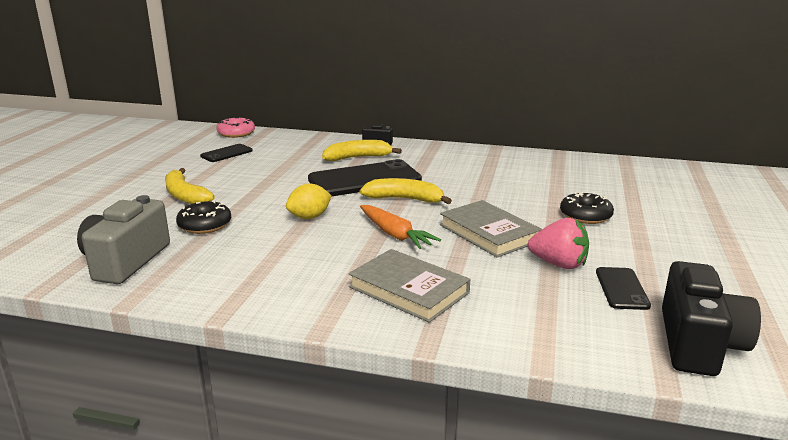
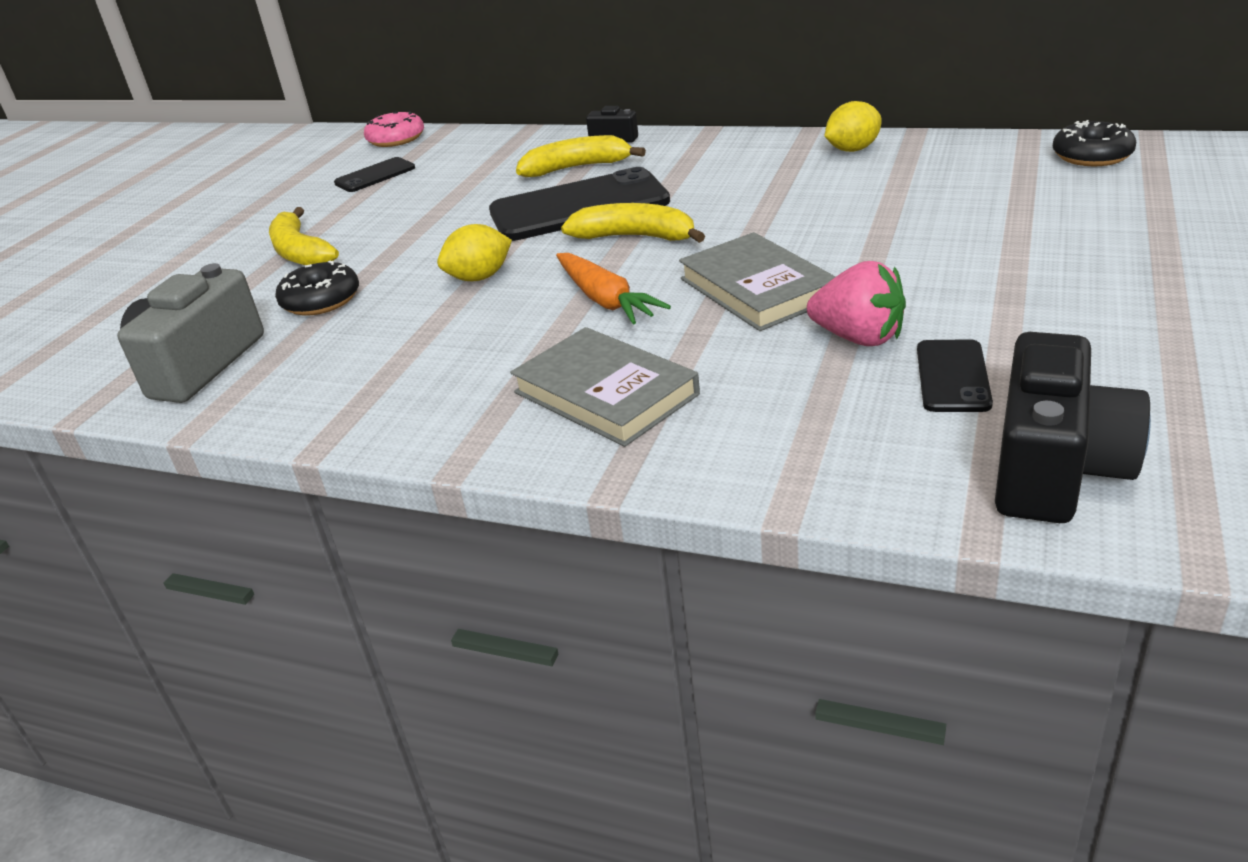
camera: 10 degrees right, 10 degrees up
black donut [560,192,614,224] -> black donut moved to [1053,120,1136,166]
none -> yellow lemon [825,101,882,152]

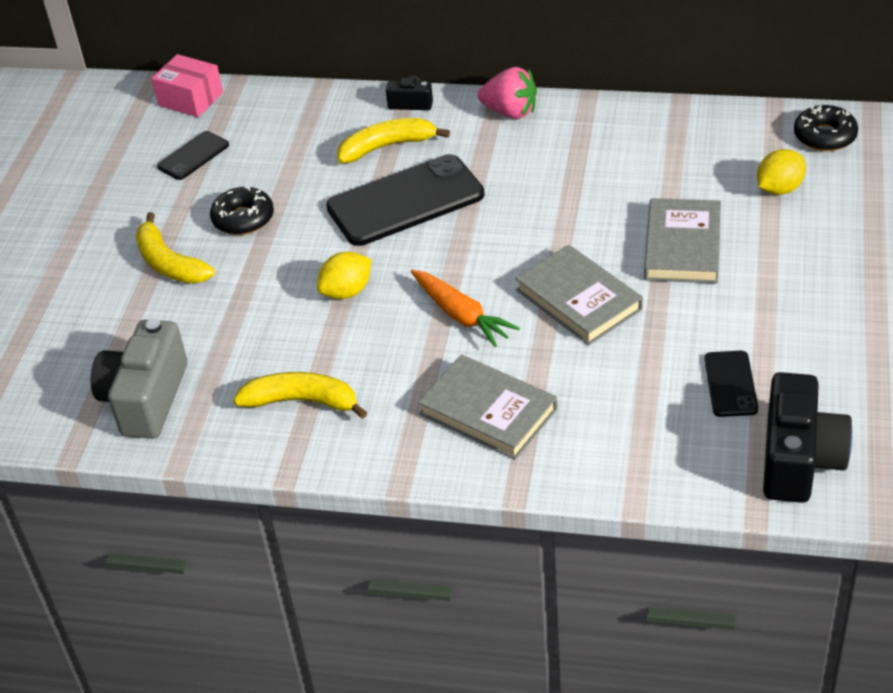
camera: 10 degrees left, 10 degrees up
black donut [275,261,359,316] -> black donut moved to [210,186,274,235]
pink donut [364,112,424,147] -> pink box [151,54,223,117]
yellow banana [561,203,705,243] -> yellow banana moved to [233,372,367,419]
pink strawberry [807,261,906,346] -> pink strawberry moved to [478,67,537,119]
yellow lemon [825,101,882,152] -> yellow lemon moved to [757,149,806,195]
none -> grey book [644,198,721,284]

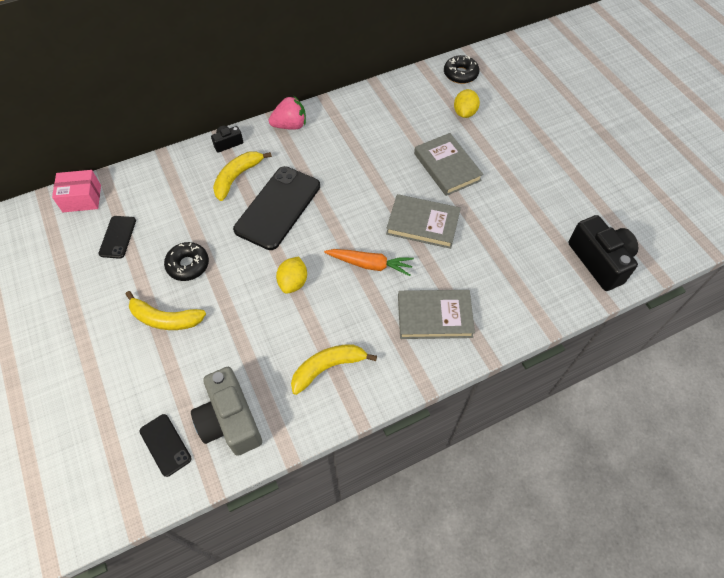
camera: 40 degrees left, 15 degrees up
black phone [704,351,758,417] -> black phone moved to [139,414,192,477]

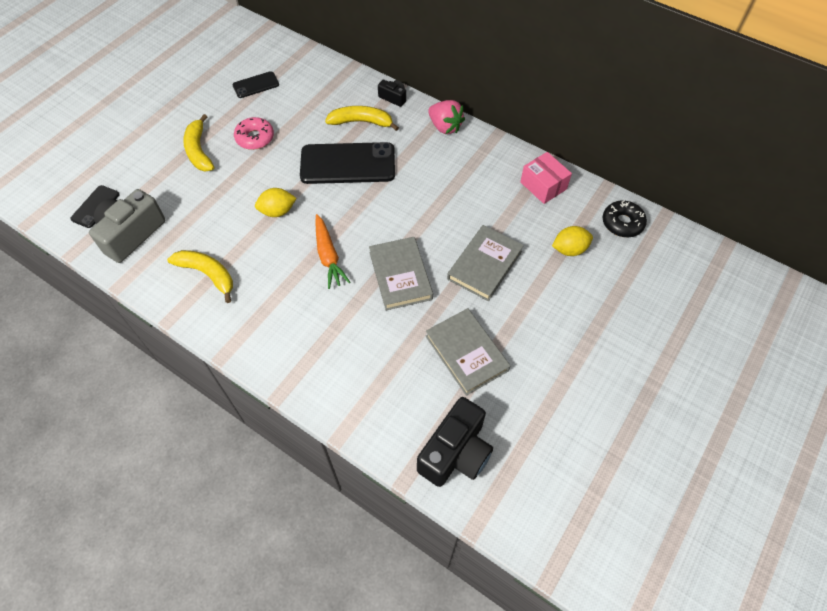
camera: 60 degrees right, 0 degrees up
pink box [52,170,101,212] -> pink box moved to [520,152,572,204]
black donut [164,242,209,281] -> pink donut [234,117,274,150]
grey book [398,290,475,339] -> grey book moved to [426,308,510,396]

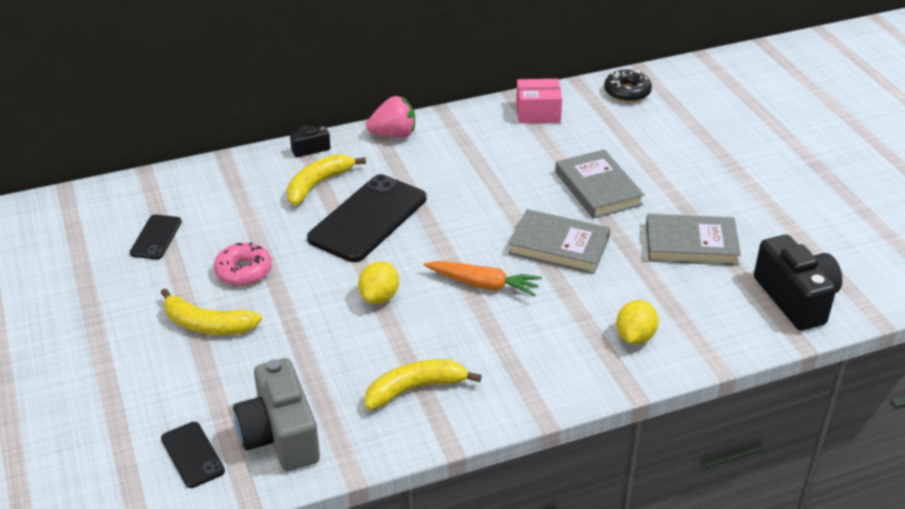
camera: 55 degrees left, 20 degrees down
yellow lemon [552,226,593,256] -> yellow lemon moved to [616,300,658,345]

